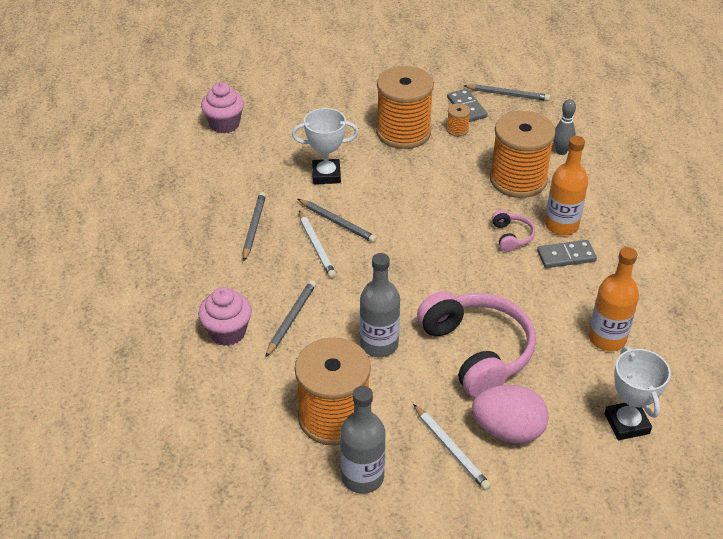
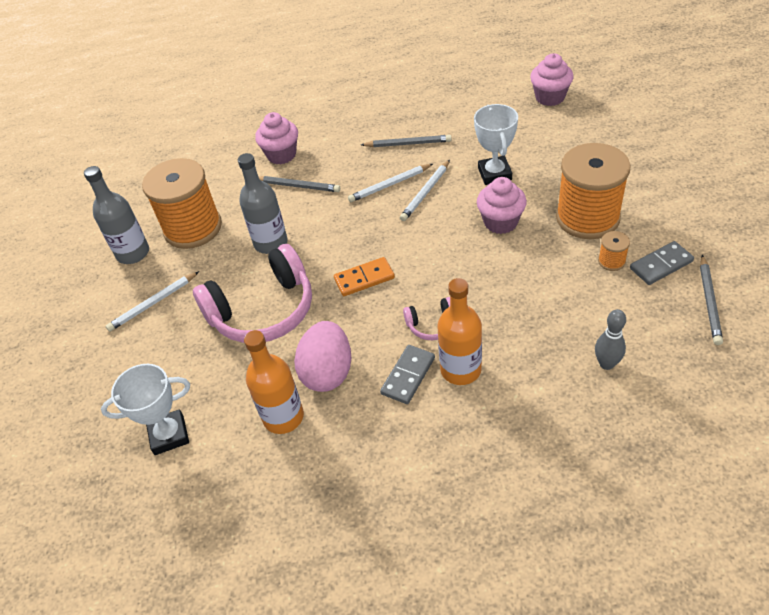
camera: 90 degrees right, 5 degrees up
grey pencil [298,199,377,243] -> white pencil [400,160,450,221]
pink egg [472,385,549,443] -> pink egg moved to [294,321,351,392]
orange spool [489,111,556,198] -> none
grey domino [537,240,597,268] -> grey domino turned 45 degrees clockwise [380,345,435,404]
none -> orange domino [334,257,395,296]
none -> pink cupcake [477,177,527,234]

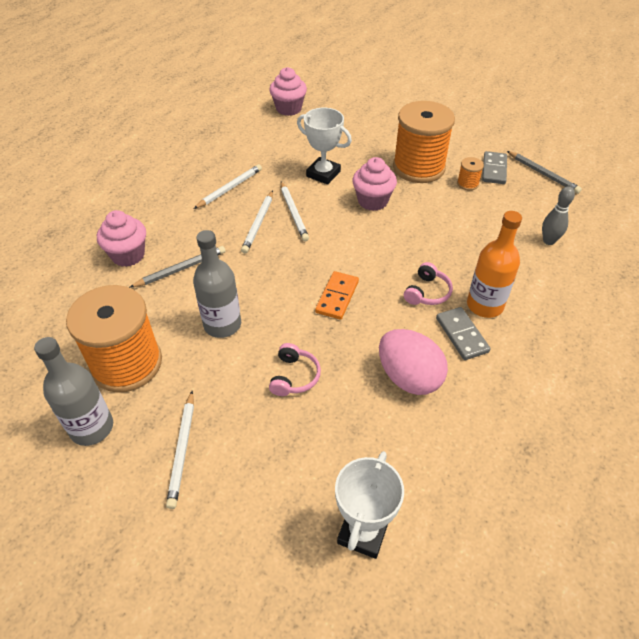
camera: 55 degrees left, 0 degrees up
pink headphones [193,244,312,343] -> pink headphones [269,343,321,396], size x0.45
orange bottle [244,330,304,434] -> none
grey pencil [361,135,452,147] -> white pencil [194,164,262,209]

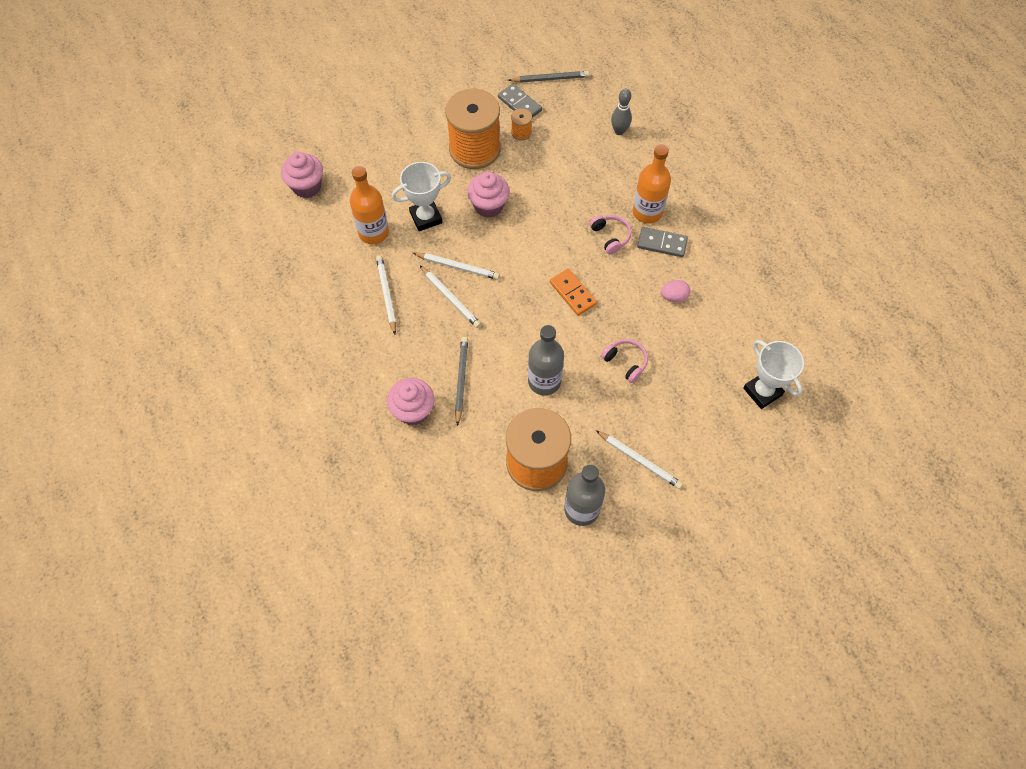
camera: 55 degrees left, 15 degrees up
pink egg [379,329,448,395] -> pink egg [661,280,690,302], size x0.51
none -> orange bottle [350,166,389,244]

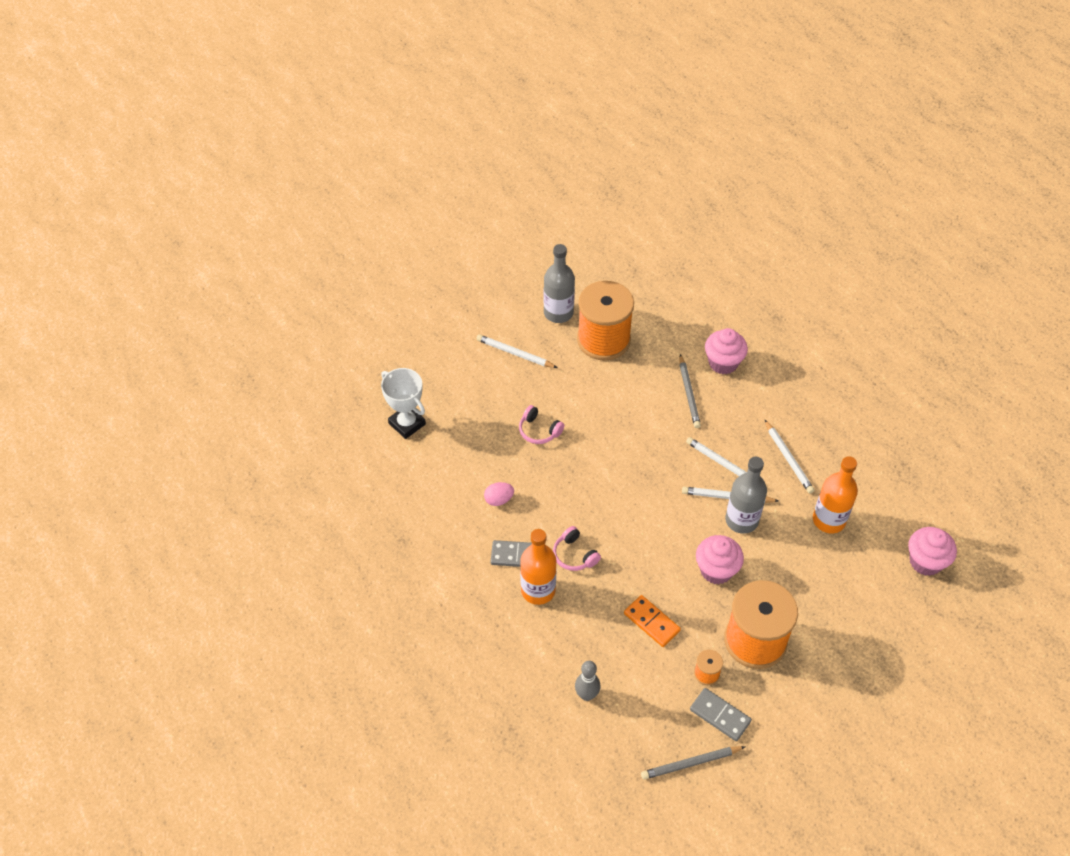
camera: 170 degrees right, 10 degrees down
white trophy [392,162,451,231] -> none
grey bottle [528,325,564,395] -> grey bottle moved to [725,457,767,534]
orange domino [550,269,597,316] -> orange domino moved to [624,595,681,647]

